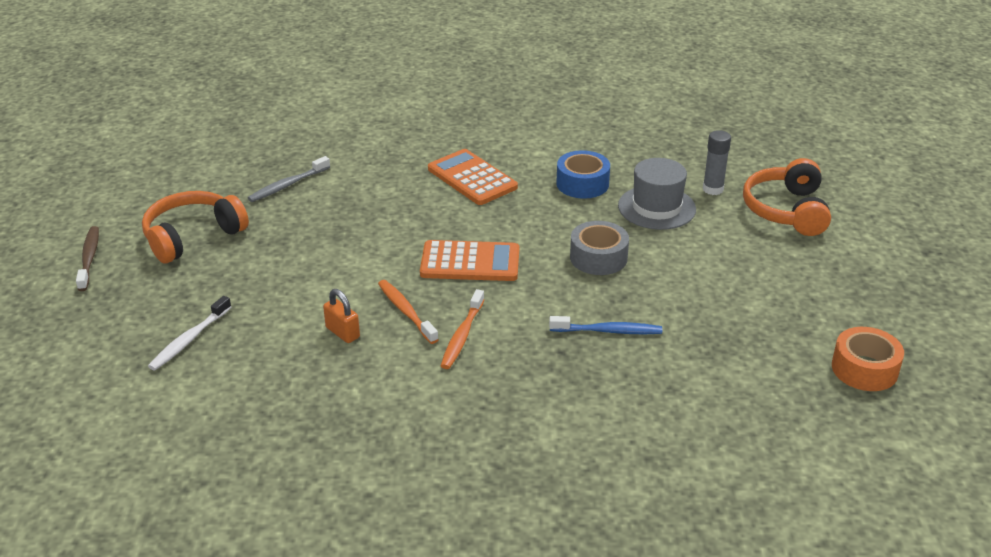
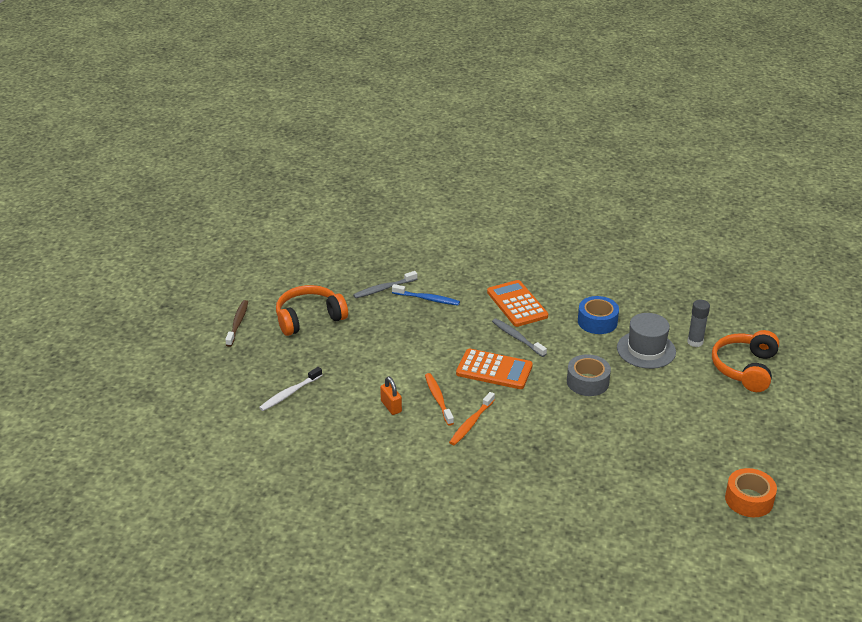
camera: 15 degrees right, 0 degrees up
blue toothbrush [549,316,662,334] -> blue toothbrush moved to [392,284,460,306]
none -> grey toothbrush [492,319,547,357]

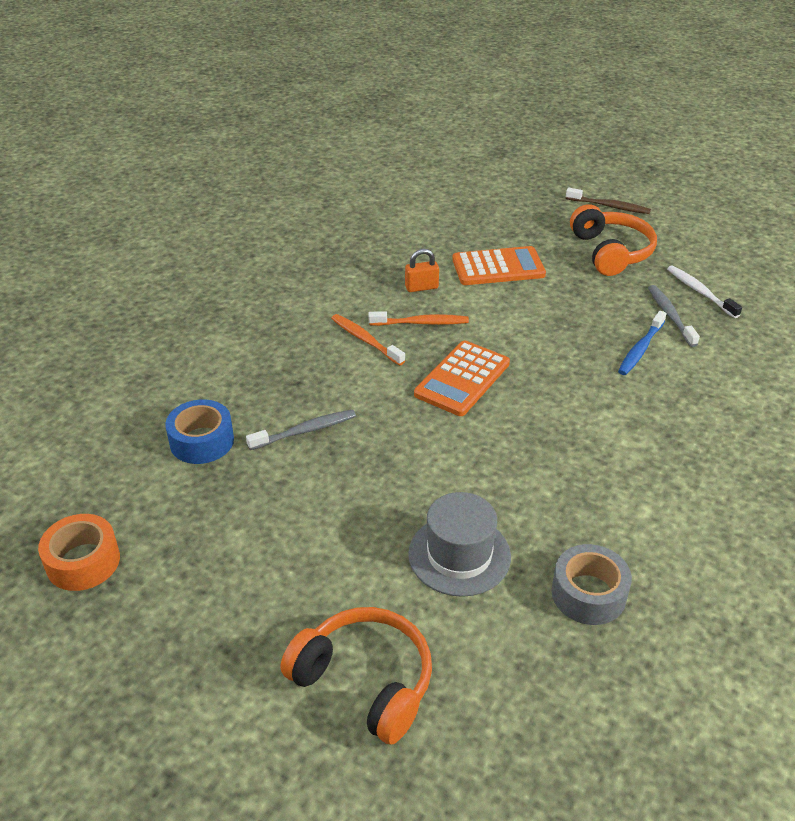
camera: 105 degrees right, 5 degrees up
white toothbrush [259,367,322,411] -> white toothbrush moved to [667,265,742,318]
orange calculator [487,280,548,327] -> orange calculator moved to [452,246,546,285]
grey toothbrush [492,319,547,357] -> grey toothbrush moved to [246,409,356,450]
grey tape [567,354,611,396] -> grey tape moved to [552,544,632,625]
blue tape [578,296,619,334] -> blue tape moved to [165,399,234,464]
grey glue stick [687,300,710,347] -> none

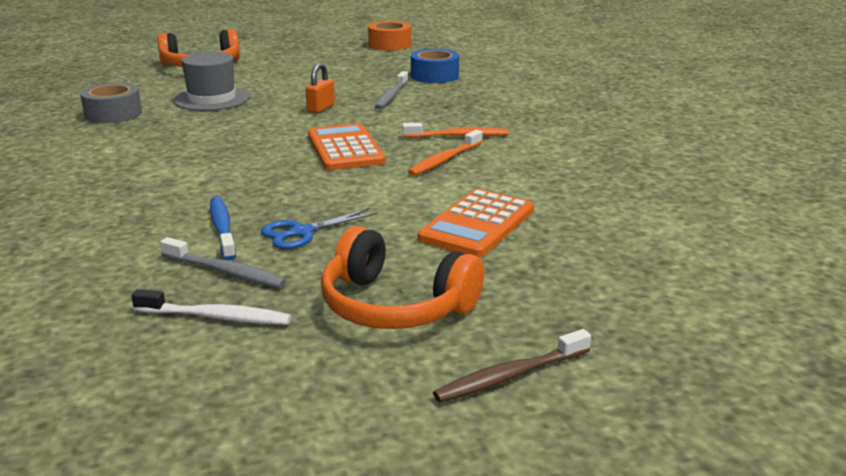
camera: 130 degrees right, 15 degrees down
orange padlock [405,249,439,292] -> orange padlock moved to [306,63,335,113]
none -> blue scissors [261,208,377,249]

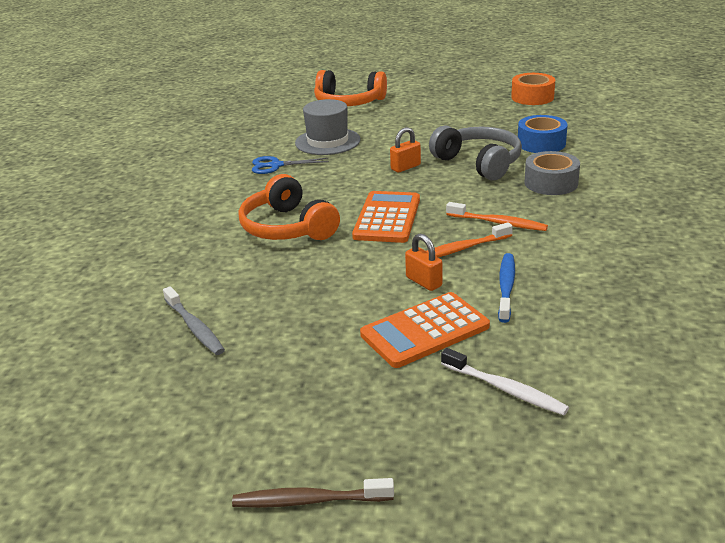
camera: 30 degrees right, 5 degrees up
grey tape [80,83,142,123] -> grey tape moved to [525,151,580,195]
white toothbrush [131,289,291,325] -> white toothbrush moved to [441,348,569,415]
blue toothbrush [210,196,236,260] -> blue toothbrush moved to [498,253,515,323]
blue scissors [261,208,377,249] -> blue scissors moved to [252,156,329,174]
orange headphones [321,226,484,329] -> orange headphones moved to [239,174,340,240]
grey toothbrush [375,71,408,109] -> grey headphones [429,125,522,181]
none -> orange padlock [405,233,442,291]

